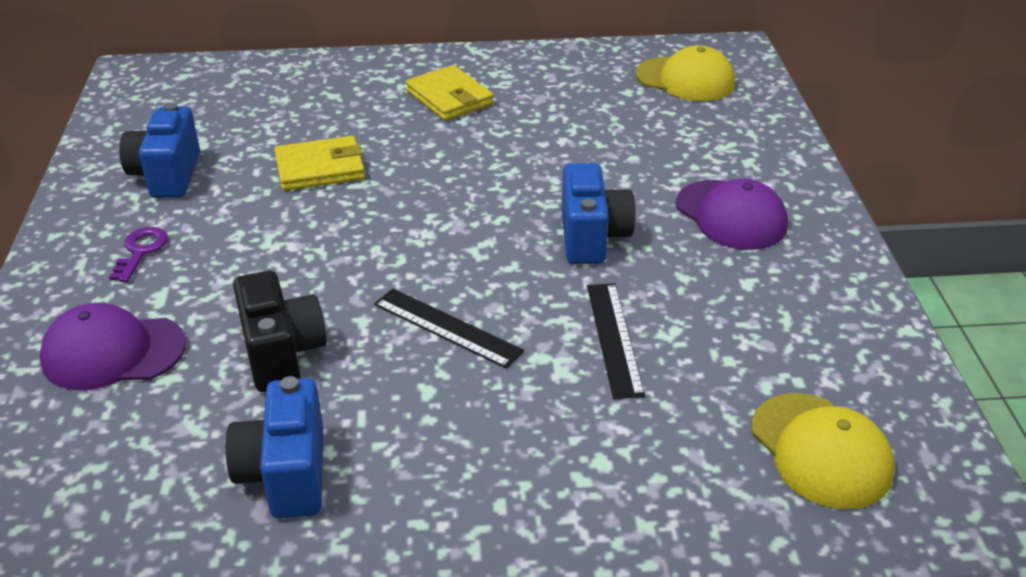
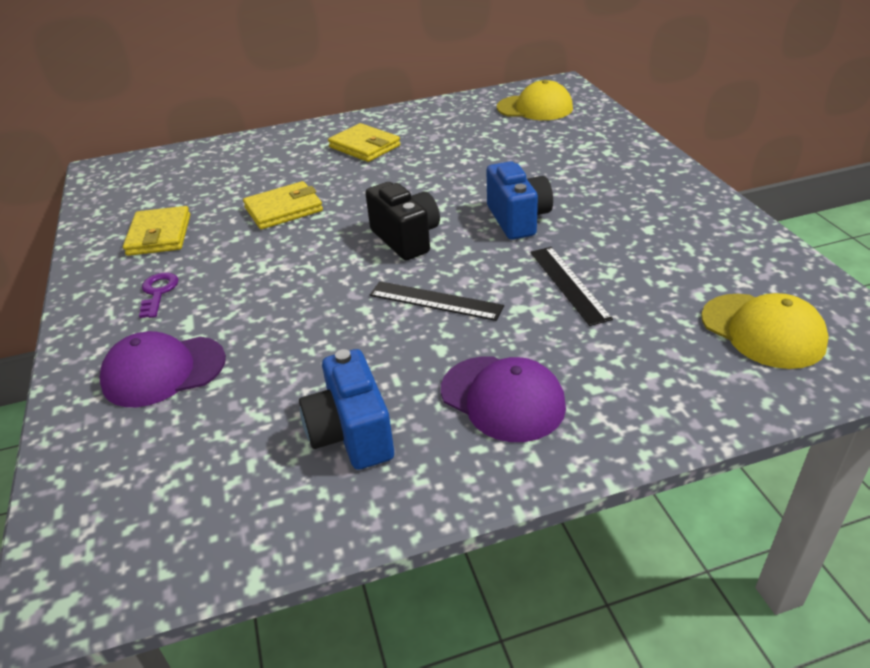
camera: 10 degrees left, 0 degrees up
blue camera [119,103,200,198] -> yellow wallet [123,206,190,256]
black camera [233,271,327,392] -> black camera moved to [365,182,440,260]
purple cap [676,179,788,250] -> purple cap moved to [441,356,566,442]

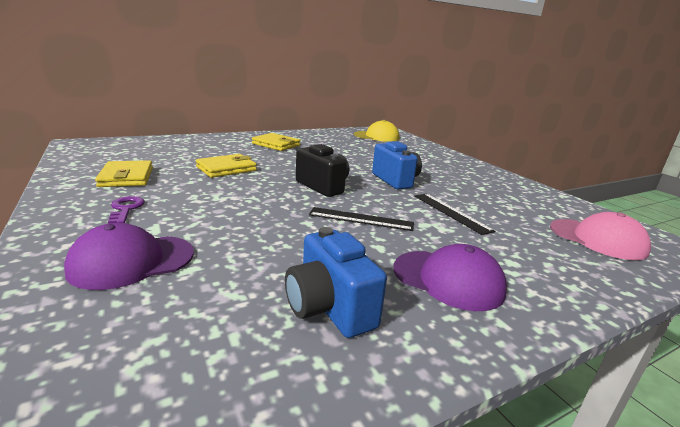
camera: 15 degrees left, 15 degrees down
yellow cap [701,293,829,369] -> pink cap [550,212,651,260]

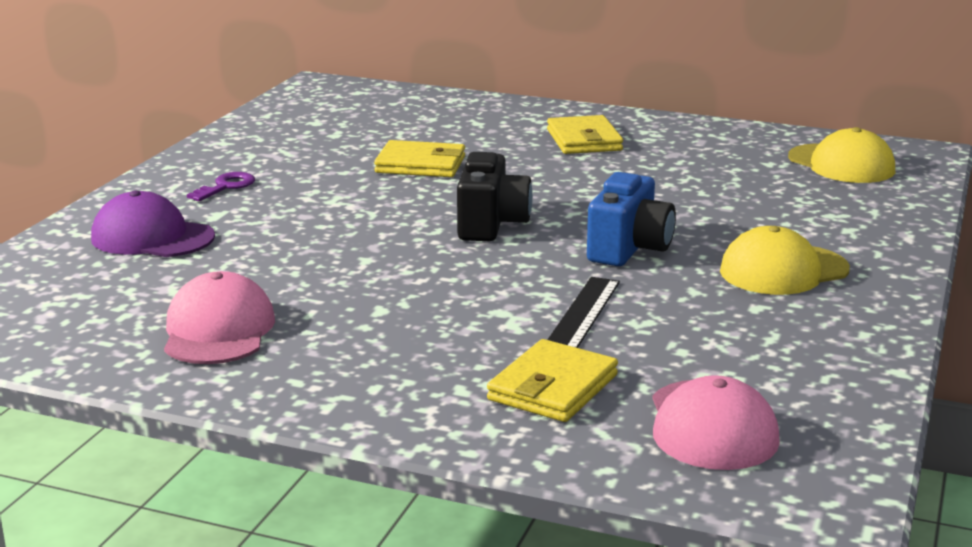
camera: 50 degrees right, 0 degrees up
yellow wallet [95,160,153,187] -> yellow wallet moved to [487,339,618,422]
blue camera [285,227,387,338] -> pink cap [164,271,275,364]
black ruler [309,207,414,231] -> none
purple cap [393,244,507,311] -> none
none -> yellow cap [720,226,850,295]

